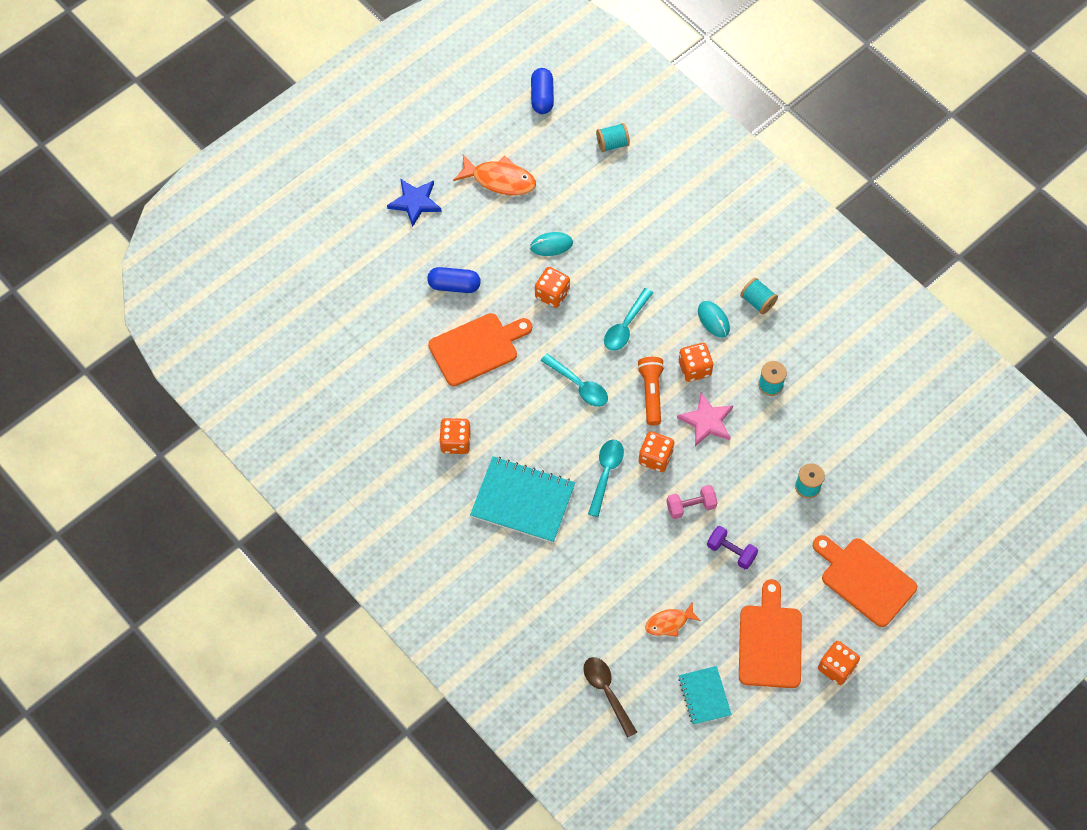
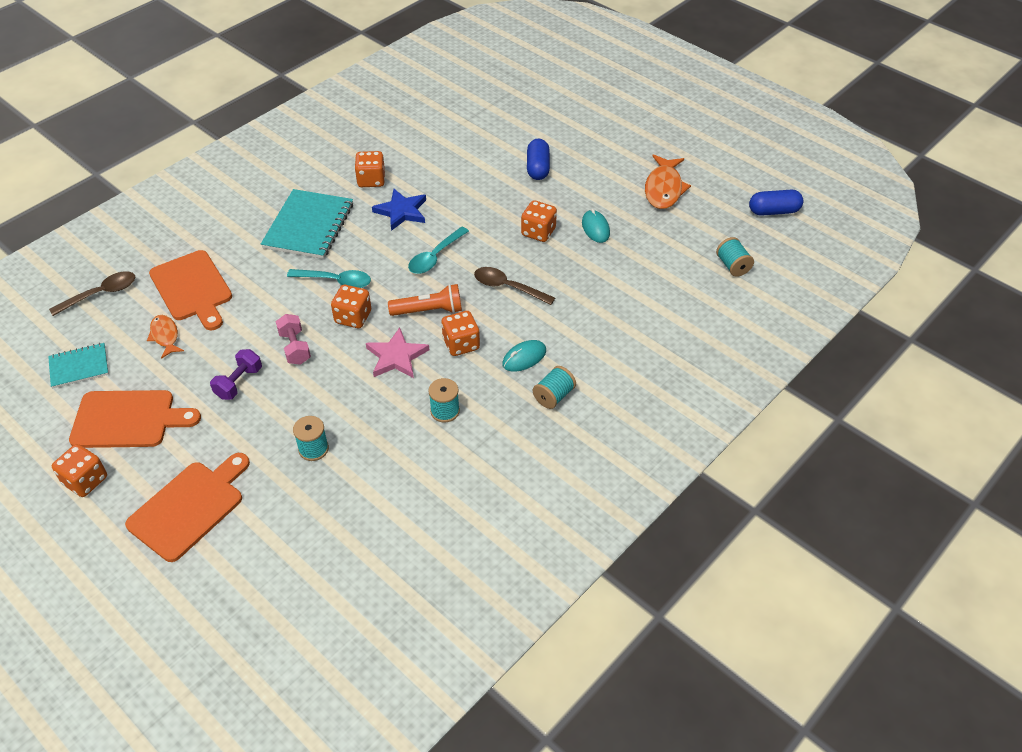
camera: 85 degrees right, 15 degrees down
blue star [387,179,442,227] -> blue star moved to [372,189,426,231]
orange cutting board [428,313,532,386] -> orange cutting board moved to [149,250,232,330]
turquoise spoon [604,288,653,351] -> brown spoon [474,267,555,305]

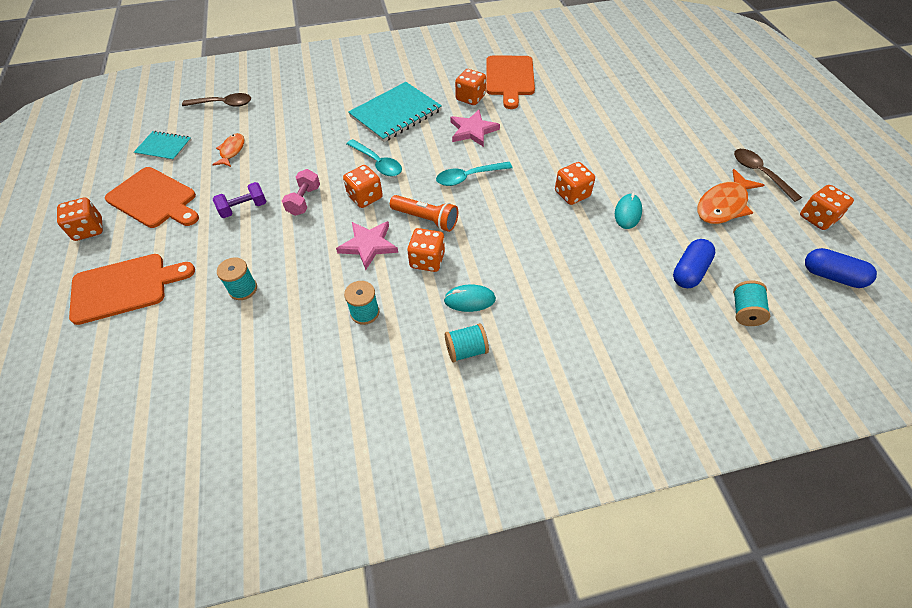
camera: 35 degrees right, 5 degrees up
orange cutting board [149,250,232,330] -> orange cutting board moved to [486,56,535,109]
blue star [372,189,426,231] -> pink star [450,110,500,147]
brown spoon [474,267,555,305] -> brown spoon moved to [734,149,802,202]
blue capsule [527,139,550,180] -> blue capsule moved to [673,239,715,288]
none -> orange dice [800,185,854,230]

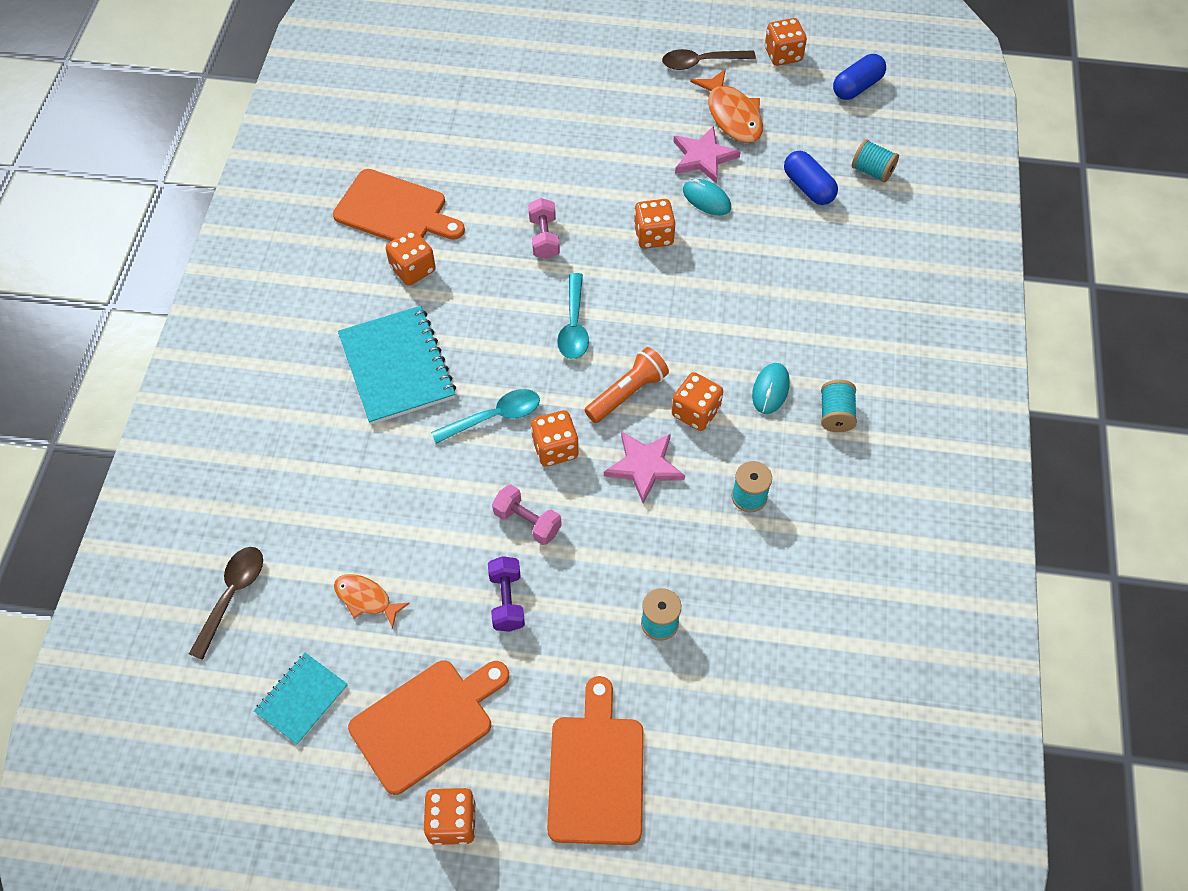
camera: 70 degrees left, 5 degrees up
pink star [450,110,500,147] -> pink star moved to [673,126,741,184]
none -> pink dumbbell [528,198,560,259]

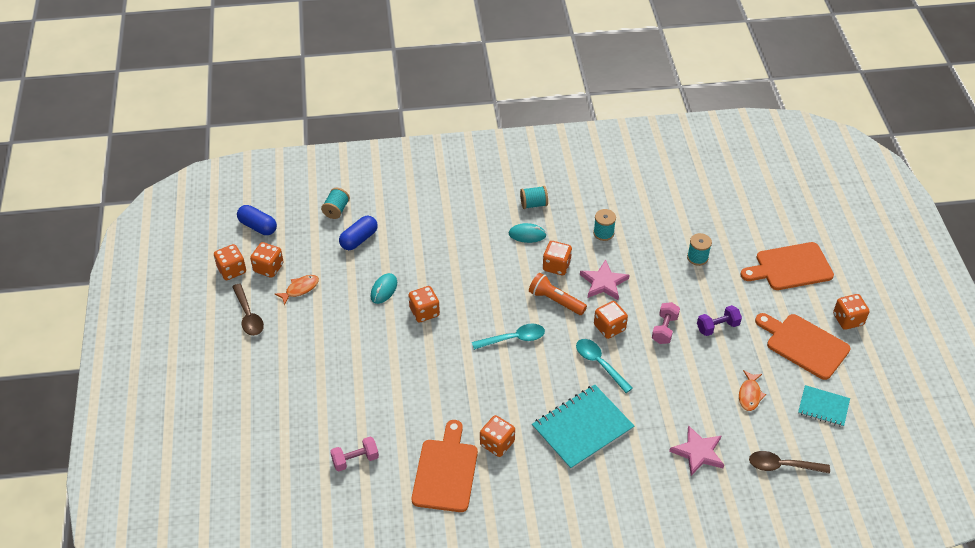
camera: 105 degrees left, 10 degrees down
pink dumbbell [528,198,560,259] -> pink dumbbell moved to [330,436,379,471]
pink star [673,126,741,184] -> pink star moved to [669,426,724,476]
orange fish [690,69,763,143] -> orange fish [275,275,319,305], size x0.61
none -> orange dice [250,242,284,278]

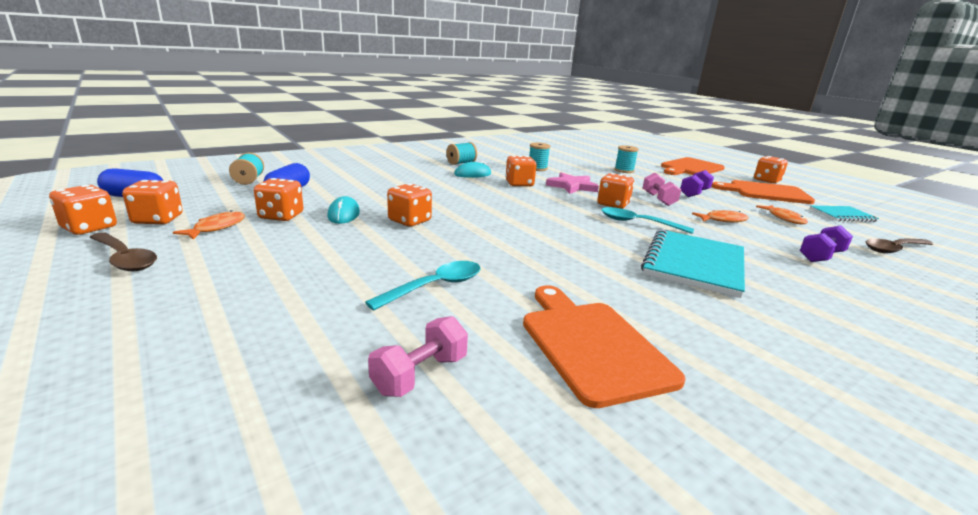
camera: 30 degrees left, 25 degrees down
turquoise spoon [472,324,545,350] -> turquoise spoon moved to [365,261,481,311]
orange dice [480,415,515,457] -> orange dice moved to [254,178,304,221]
orange flashlight [529,273,587,315] -> none
pink star [669,426,724,476] -> purple dumbbell [800,225,853,262]
none -> orange fish [692,210,749,222]

